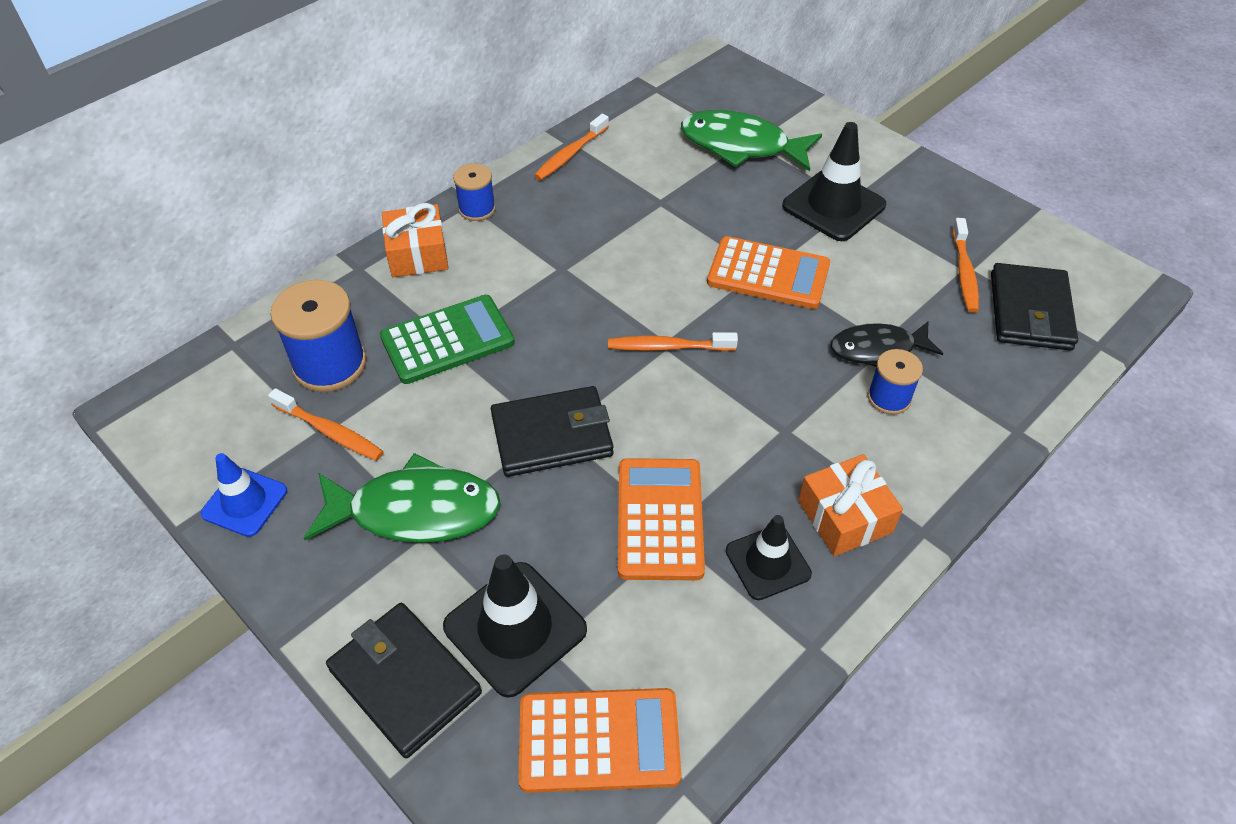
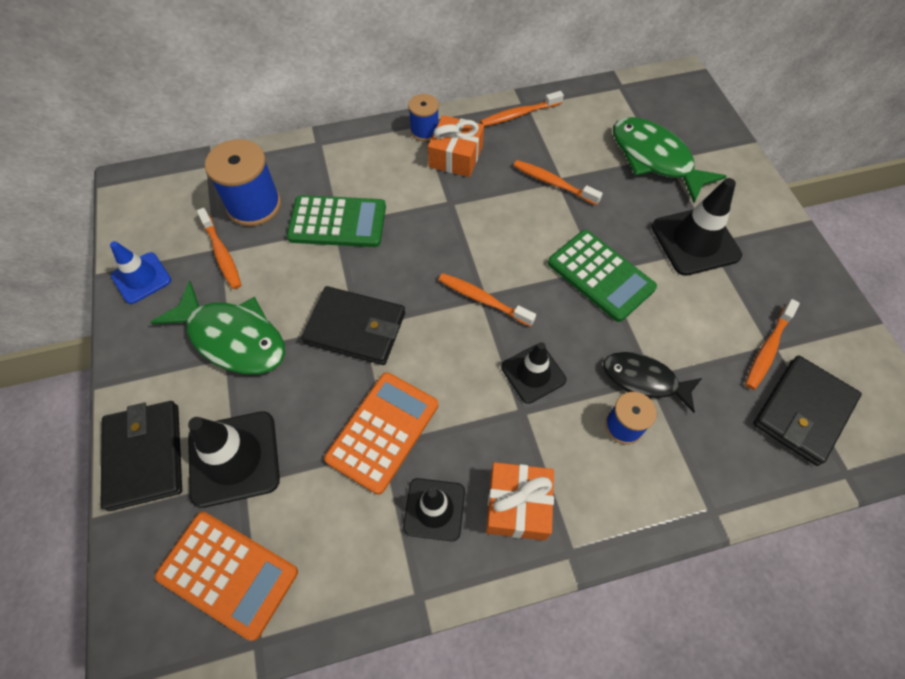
camera: 30 degrees right, 10 degrees up
orange gift [382,203,448,277] -> orange gift moved to [428,115,484,177]
orange calculator [707,236,830,309] -> green calculator [548,230,657,322]
none -> black traffic cone [501,342,567,404]
none -> orange toothbrush [513,160,603,205]

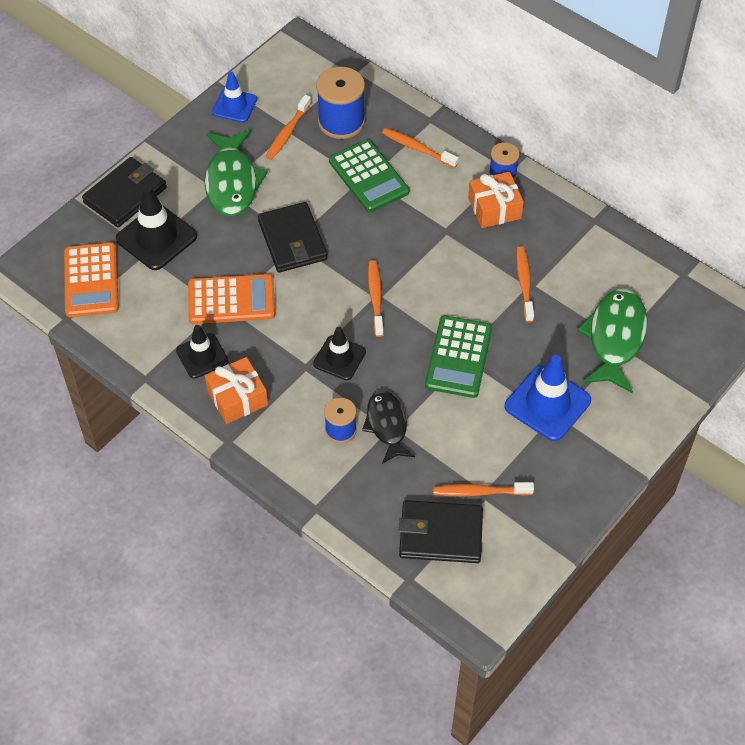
camera: 55 degrees right, 5 degrees down
orange toothbrush [481,91,564,127] -> orange toothbrush moved to [382,128,458,168]
black traffic cone [652,178,742,276] -> blue traffic cone [505,355,591,441]

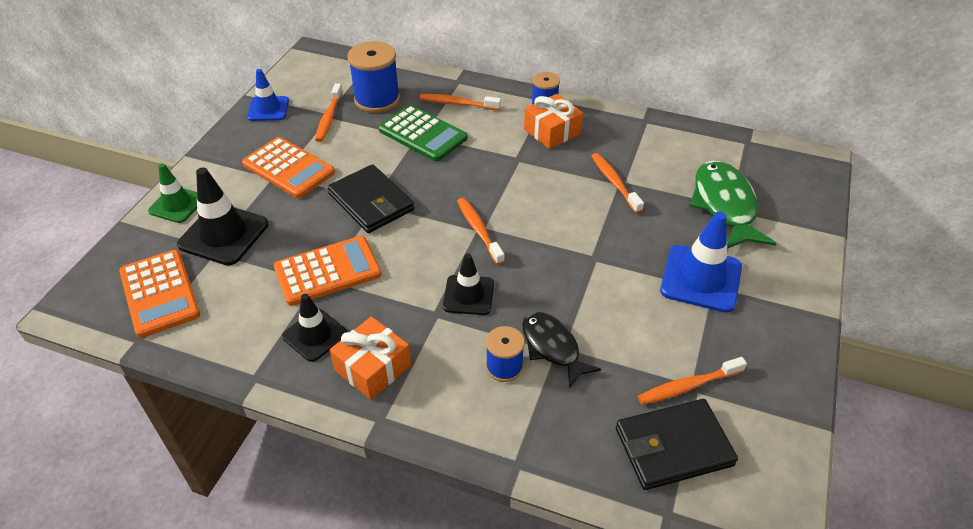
camera: 20 degrees left, 10 degrees down
black wallet [82,157,167,227] -> green traffic cone [148,163,197,223]
green fish [205,130,268,217] -> orange calculator [242,137,335,198]
green calculator [425,316,492,398] -> none

